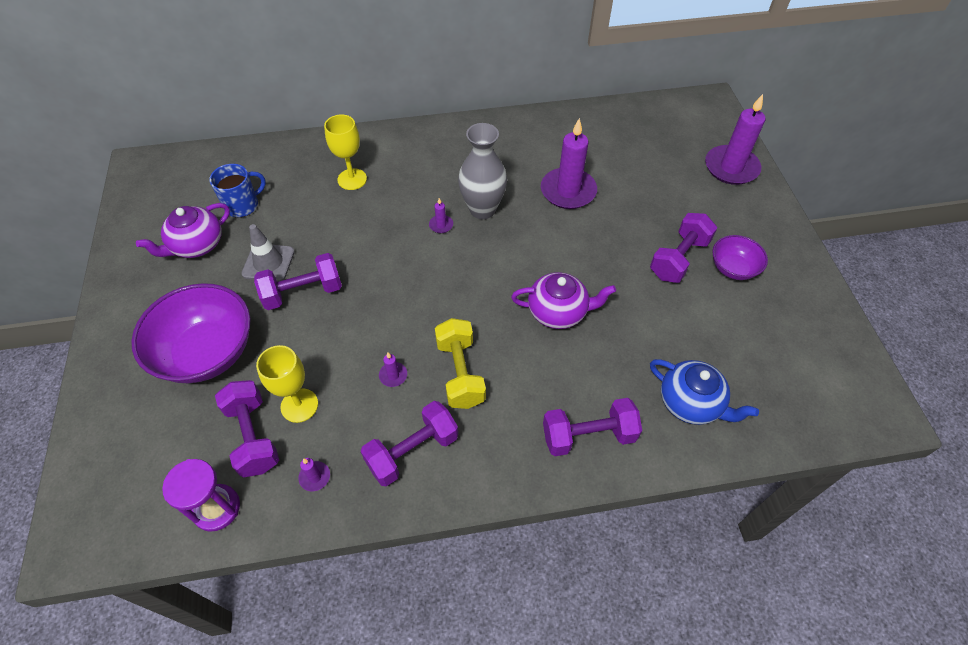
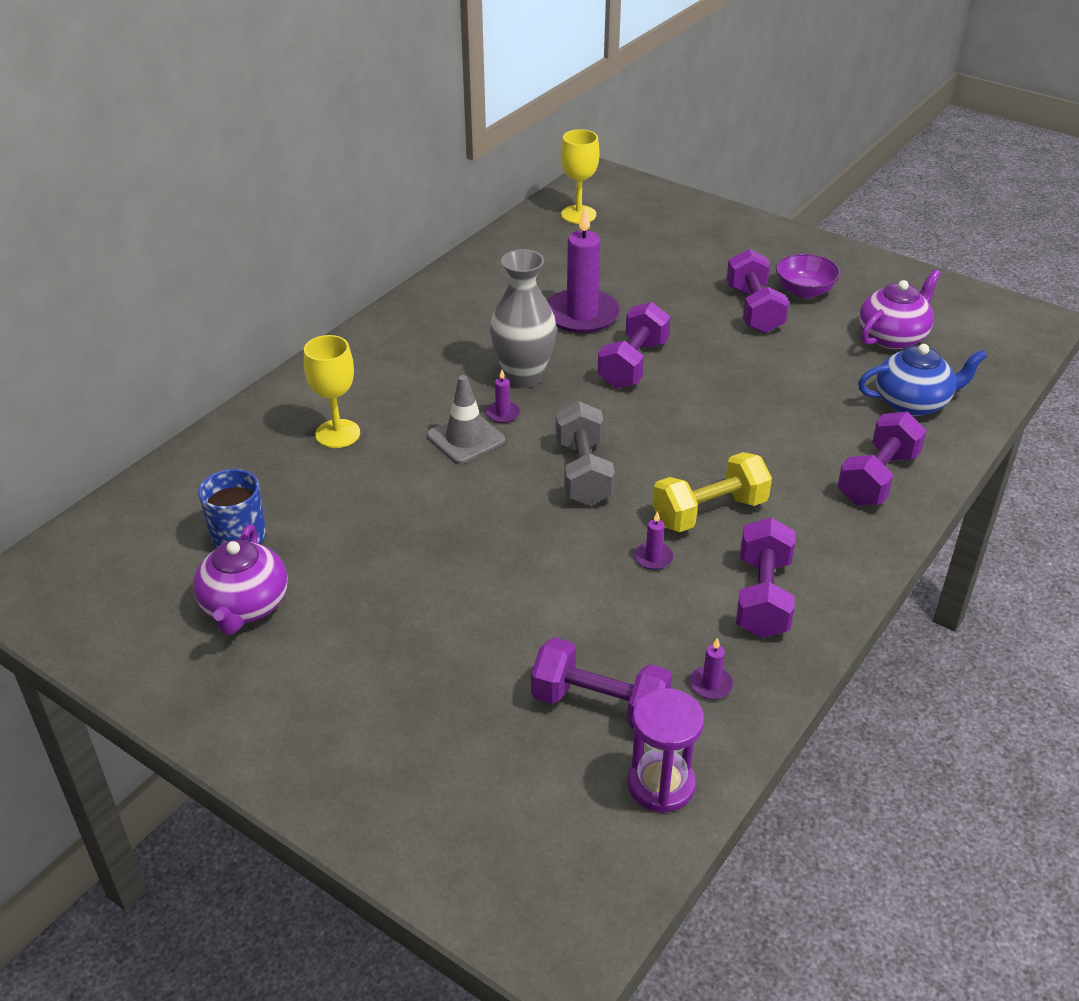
camera: 45 degrees left, 15 degrees down
purple bowl [131,283,251,383] -> none
grey traffic cone [241,224,295,282] -> grey traffic cone moved to [427,375,505,464]
purple dumbbell [254,253,342,310] -> purple dumbbell moved to [597,302,671,389]
yellow goblet [256,345,318,423] -> yellow goblet moved to [561,129,599,224]
yellow dumbbell [435,318,486,409] -> yellow dumbbell turned 60 degrees counterclockwise [652,452,772,532]
purple teapot [511,272,616,329] -> purple teapot moved to [859,269,941,349]
purple candle [705,94,765,185] -> none
none -> grey dumbbell [556,401,615,506]

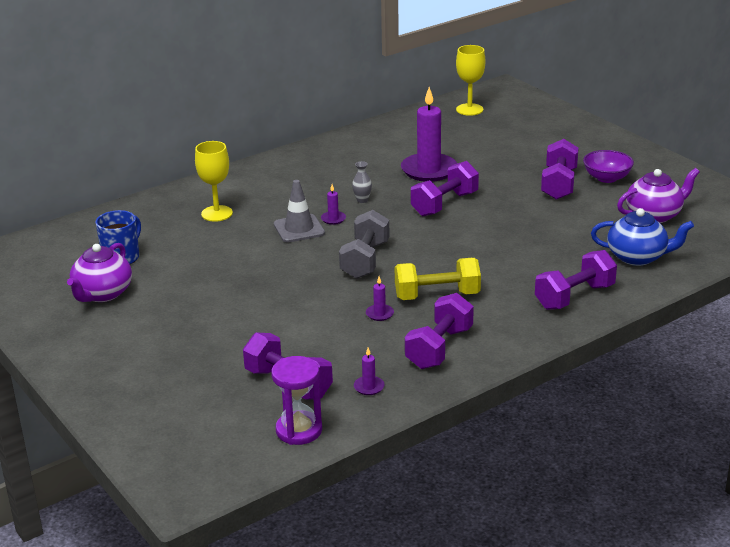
camera: 20 degrees right, 10 degrees down
grey vase [490,249,557,388] -> grey vase [352,161,372,203], size x0.41

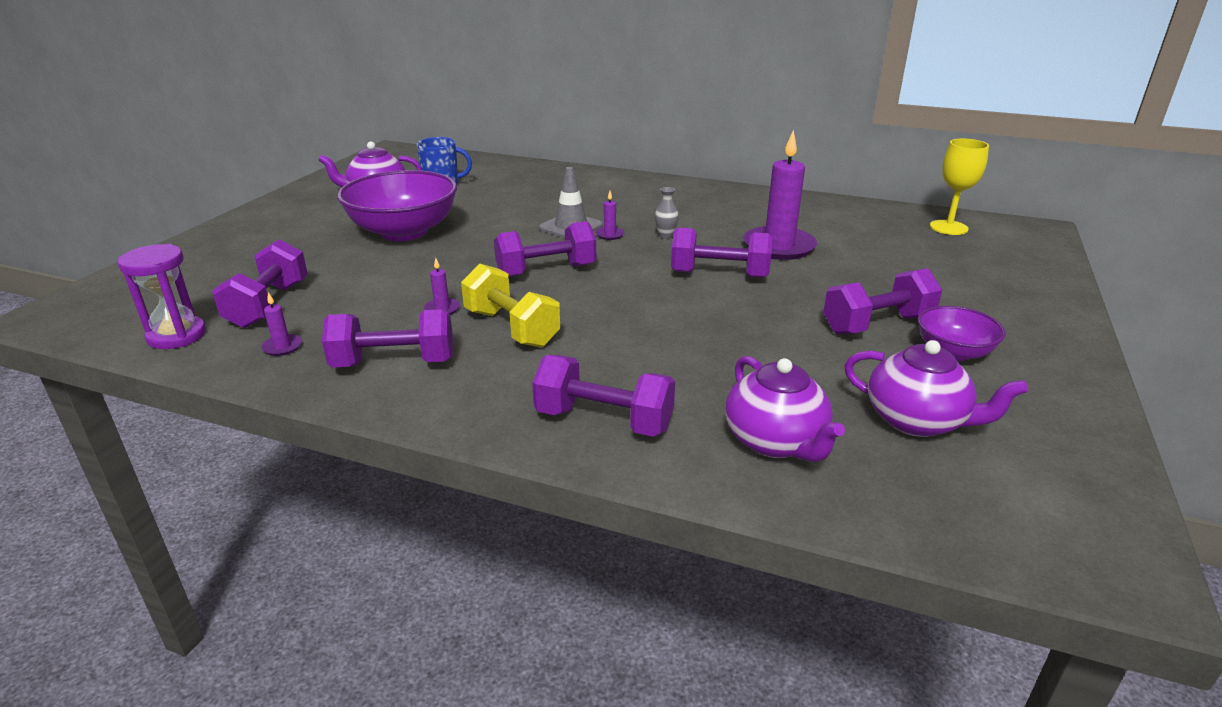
camera: 55 degrees right, 0 degrees up
yellow goblet [195,141,233,222] -> none
grey dumbbell [339,210,390,279] -> purple dumbbell [494,221,596,277]
blue teapot [591,208,694,266] -> purple teapot [725,356,845,462]
none -> purple bowl [337,170,457,241]

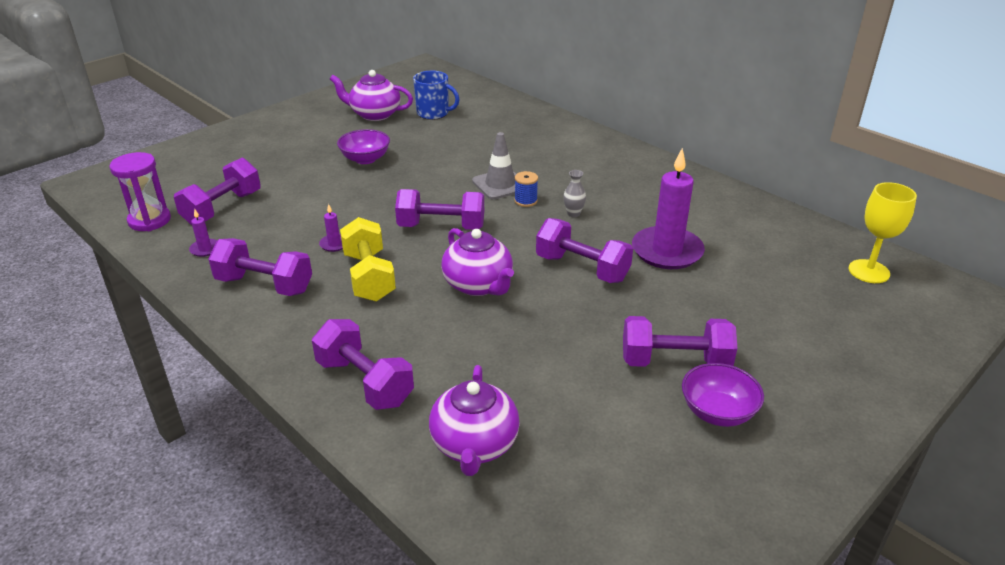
camera: 25 degrees right, 5 degrees up
purple bowl [337,170,457,241] -> purple bowl [337,129,390,164], size x0.53
purple candle [595,191,625,240] -> blue spool [514,171,538,207]
purple teapot [844,340,1028,437] -> purple teapot moved to [441,228,514,296]

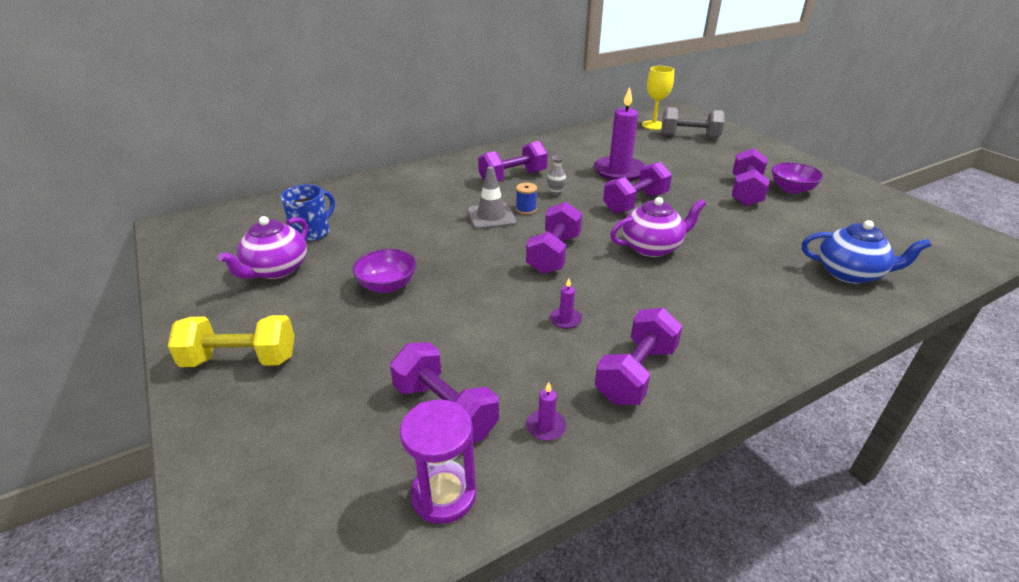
camera: 75 degrees left, 0 degrees up
purple dumbbell [312,319,414,410] -> purple dumbbell moved to [478,141,548,182]
yellow dumbbell [340,217,396,302] -> yellow dumbbell moved to [168,315,295,367]
purple teapot [429,365,520,476] -> blue teapot [802,220,932,284]
none -> grey dumbbell [661,107,725,139]

